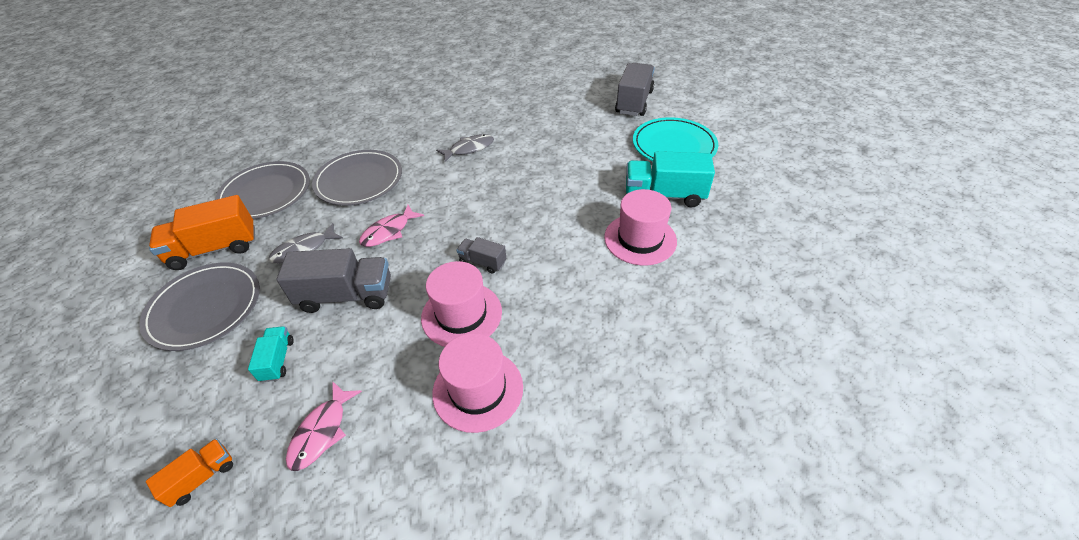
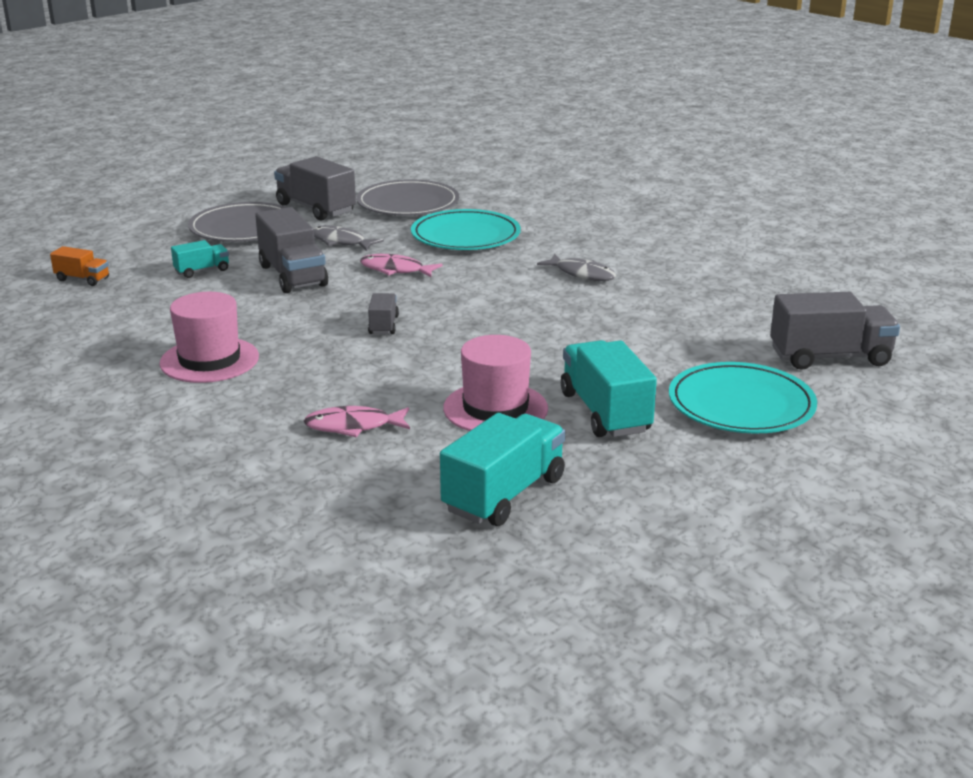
camera: 65 degrees right, 20 degrees down
orange truck [149,195,255,270] -> grey truck [274,156,356,221]
pink fish [286,382,362,471] -> pink fish moved to [304,406,410,437]
grey plate [312,150,402,206] -> turquoise plate [411,209,521,250]
pink hat [421,261,502,347] -> none
none -> turquoise truck [440,413,565,526]

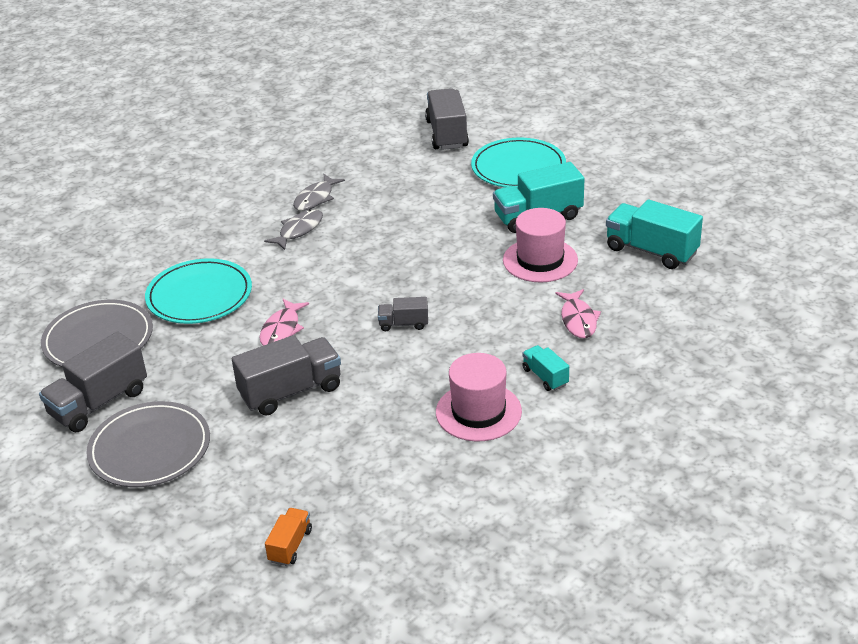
camera: 90 degrees left, 10 degrees up
turquoise truck [171,240,229,278] -> turquoise truck moved to [522,345,569,391]
grey fish [313,225,384,251] -> grey fish moved to [293,174,345,211]

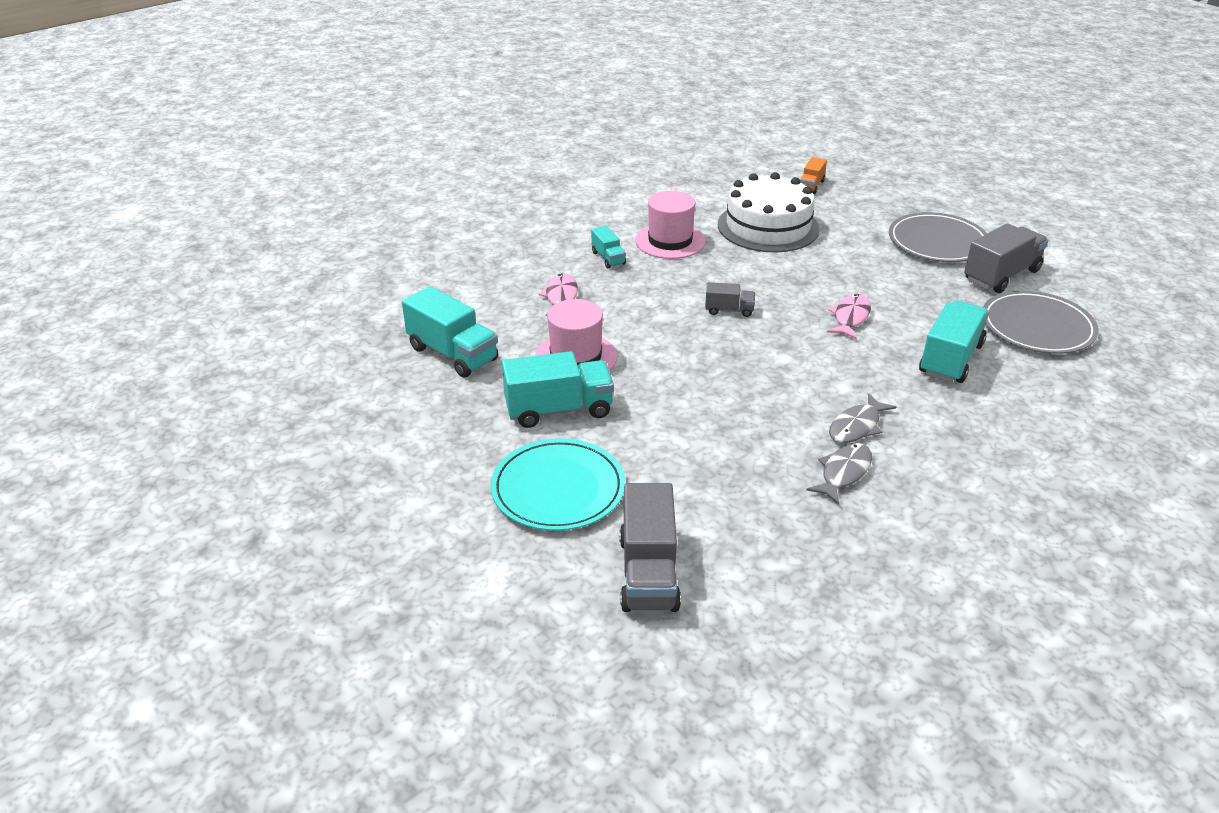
camera: 175 degrees left, 0 degrees up
turquoise plate [145,258,252,324] -> turquoise truck [919,301,989,383]
grey truck [232,335,341,415] -> none
none -> white cake [718,172,820,253]

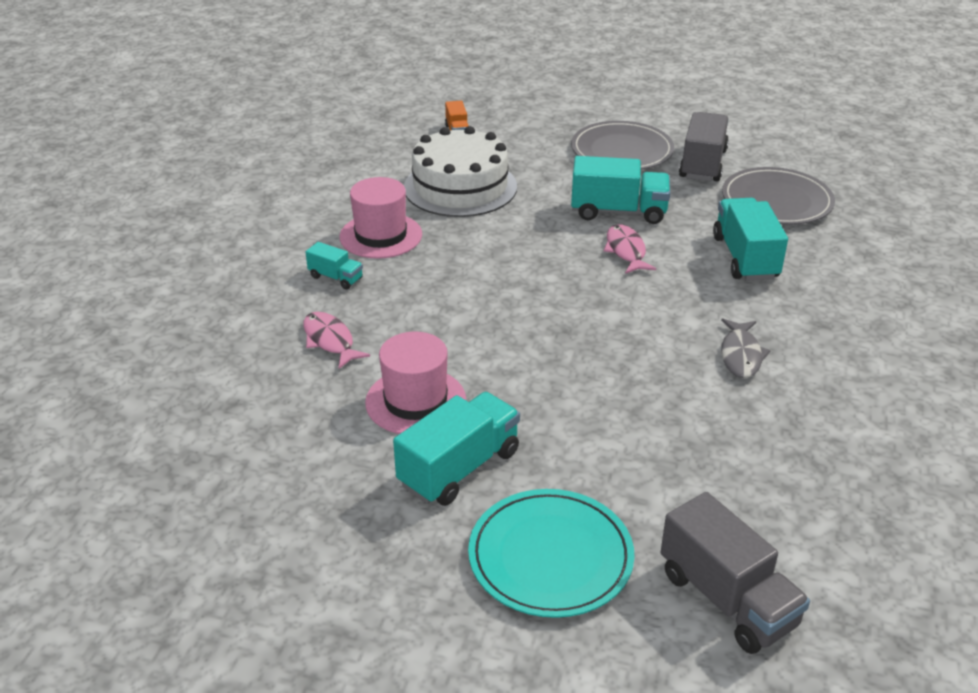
camera: 35 degrees left, 0 degrees up
turquoise truck [402,286,498,378] -> turquoise truck moved to [571,156,670,224]
grey truck [705,282,755,317] -> none
grey fish [806,443,872,505] -> none

